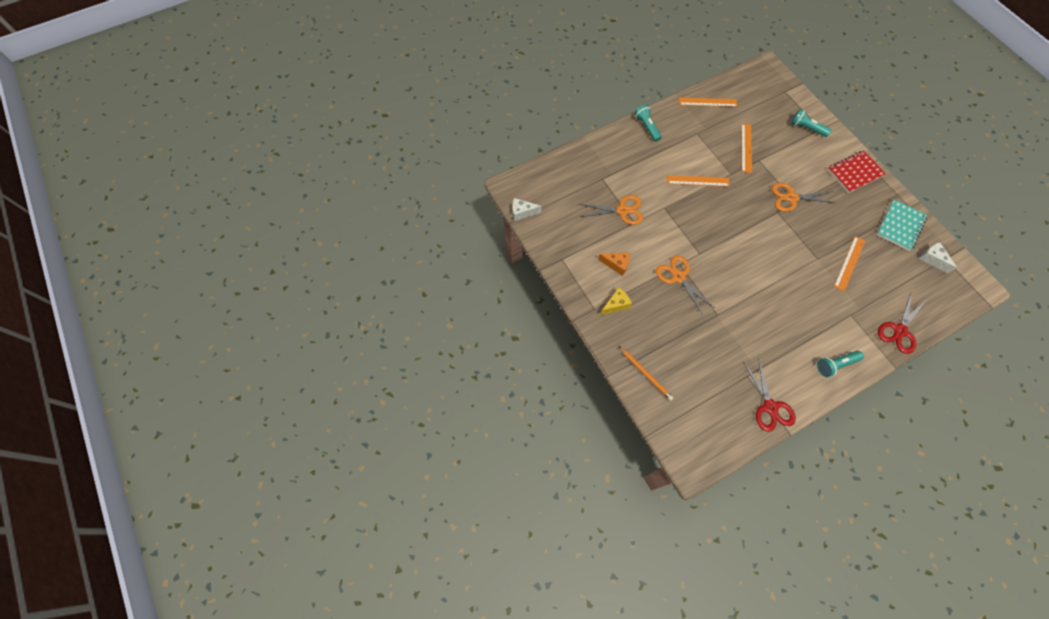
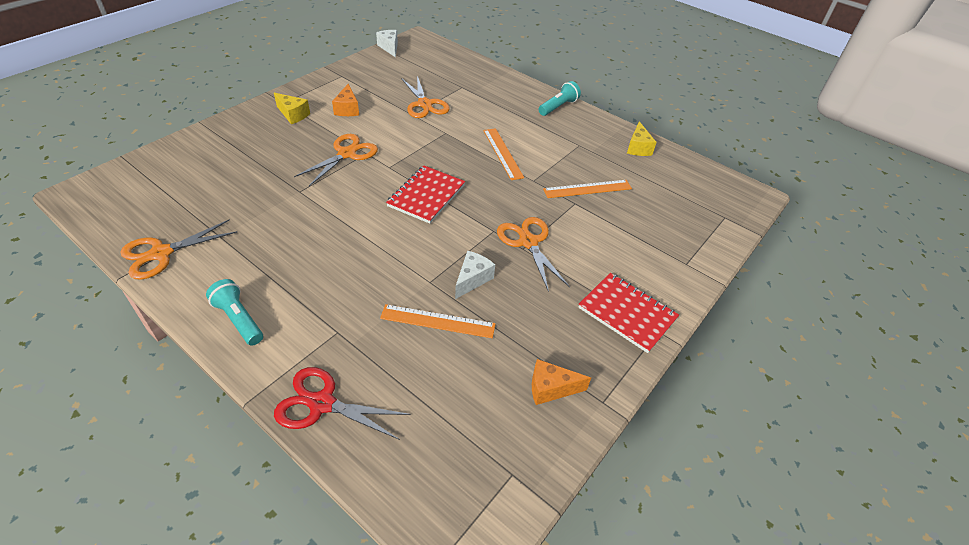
camera: 65 degrees right, 20 degrees down
orange pencil [619,346,673,401] -> none
orange ruler [679,98,737,107] -> yellow cheese [627,121,657,156]
red scissors [743,358,796,432] -> orange scissors [121,219,237,280]
turquoise flashlight [791,109,831,137] -> none
turquoise notebook [876,199,927,251] -> orange cheese [532,359,591,405]
white cheese [919,242,957,273] -> white cheese moved to [455,251,495,299]
none -> red notebook [386,165,465,224]

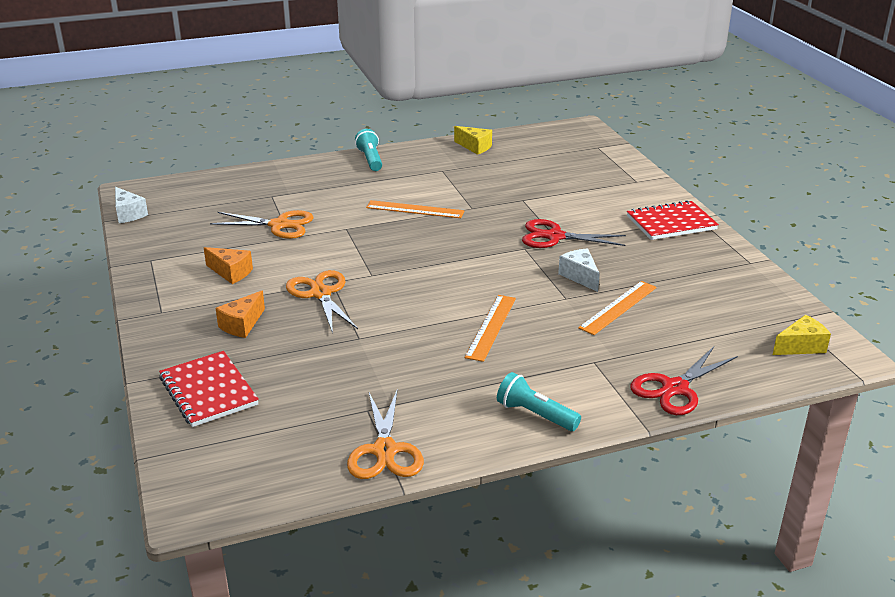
camera: 55 degrees left, 15 degrees down
turquoise flashlight [206,279,263,346] -> turquoise flashlight turned 45 degrees clockwise [497,372,581,431]
yellow cheese [274,93,310,124] -> yellow cheese moved to [773,315,831,355]
white cheese [376,30,398,58] -> white cheese turned 135 degrees counterclockwise [115,187,148,223]
red notebook [386,165,465,224] -> red notebook moved to [159,351,259,427]
orange scissors [497,217,570,292] -> red scissors [522,219,626,248]
orange cheese [532,359,591,405] -> orange cheese moved to [216,291,265,338]
orange ruler [543,180,632,198] -> orange ruler moved to [465,295,516,362]

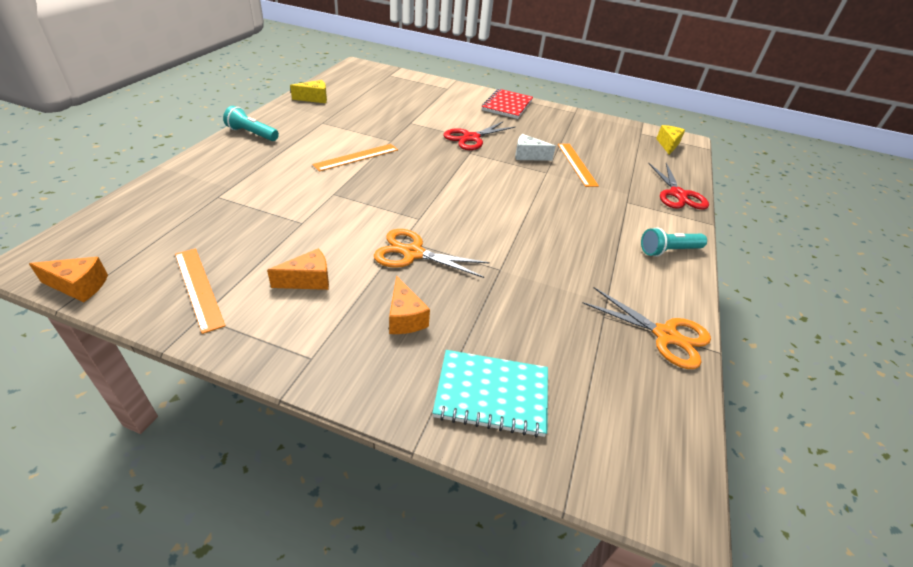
camera: 55 degrees left, 10 degrees up
white cheese [115,187,148,223] -> orange cheese [29,257,108,302]
red notebook [159,351,259,427] -> turquoise notebook [432,350,548,437]
orange scissors [210,210,314,239] -> none
orange ruler [465,295,516,362] -> orange ruler moved to [175,249,226,334]

